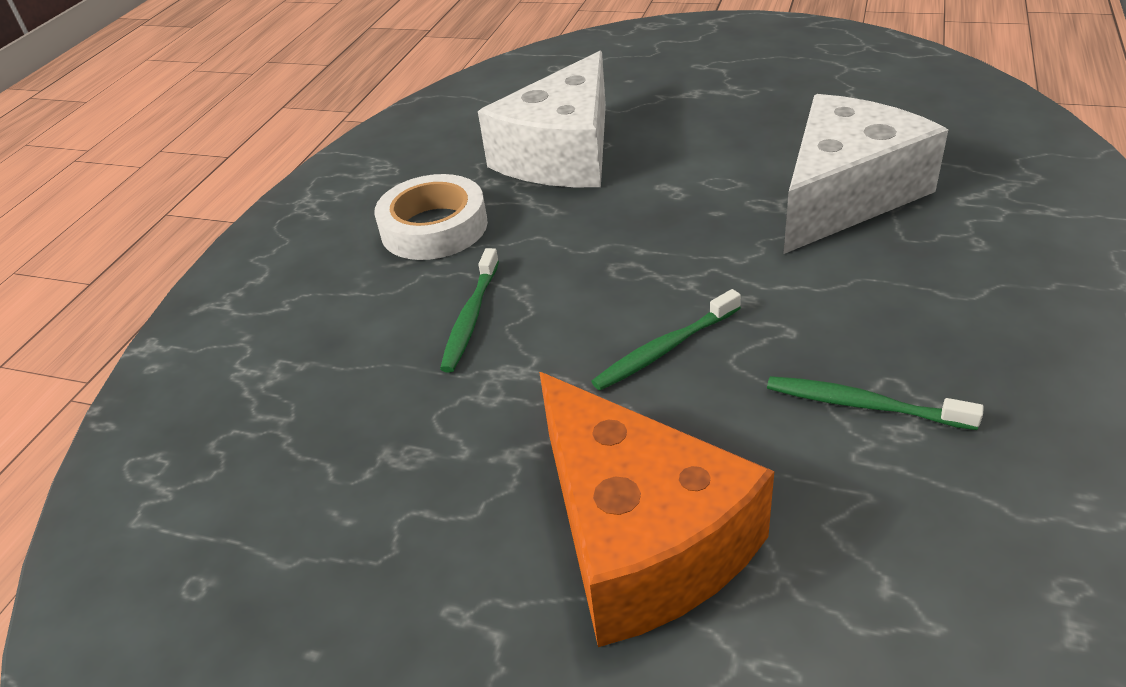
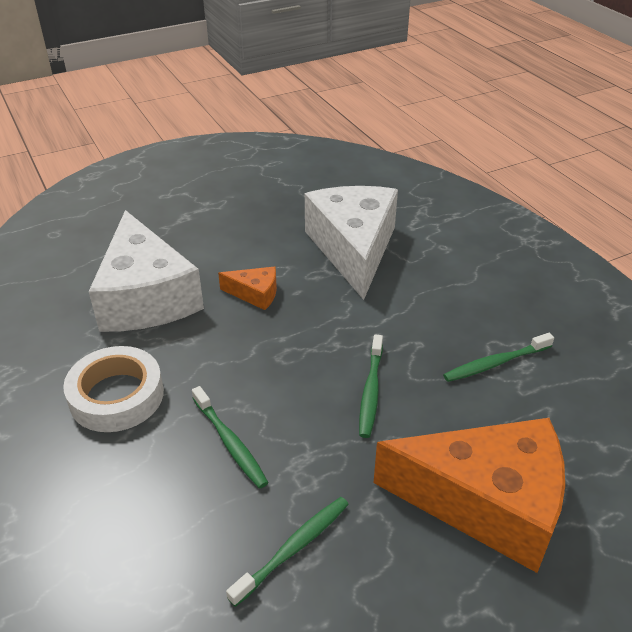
camera: 50 degrees left, 0 degrees up
none -> orange cheese [218,267,277,310]
none -> green toothbrush [226,497,349,607]

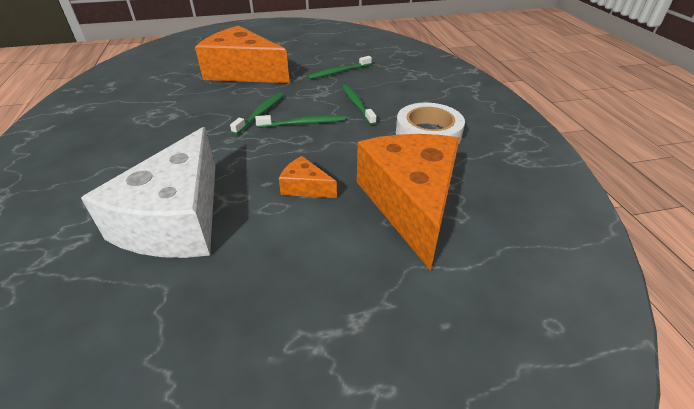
camera: 165 degrees left, 0 degrees up
white cheese [89,210,204,332] -> orange cheese [357,134,460,271]
green toothbrush [443,333,554,382] -> green toothbrush moved to [255,115,345,128]

